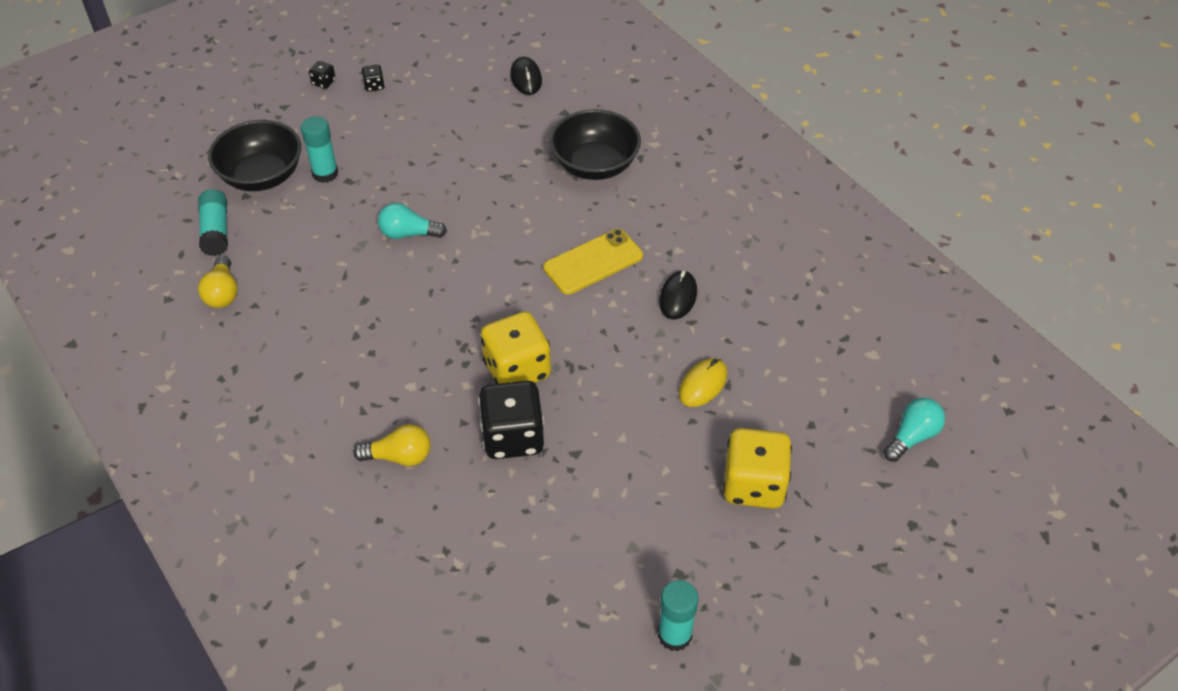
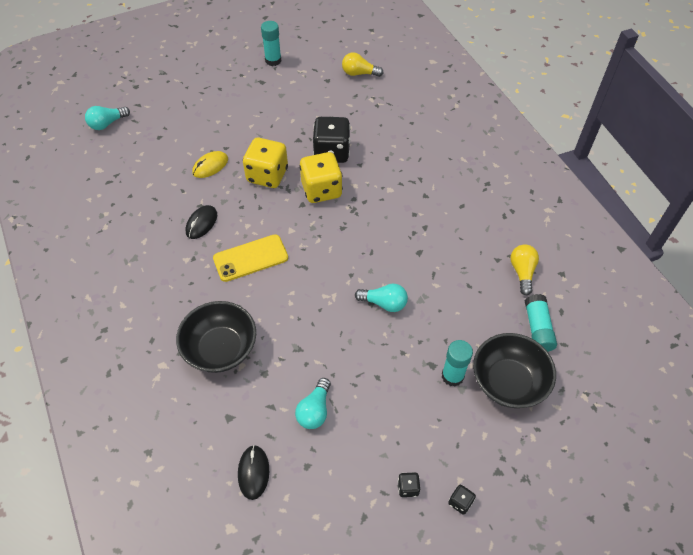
camera: 170 degrees left, 5 degrees up
yellow light bulb [353,424,431,466] -> yellow light bulb moved to [342,52,383,77]
yellow dice [723,428,792,509] -> yellow dice moved to [243,138,288,188]
none -> turquoise light bulb [295,378,331,429]

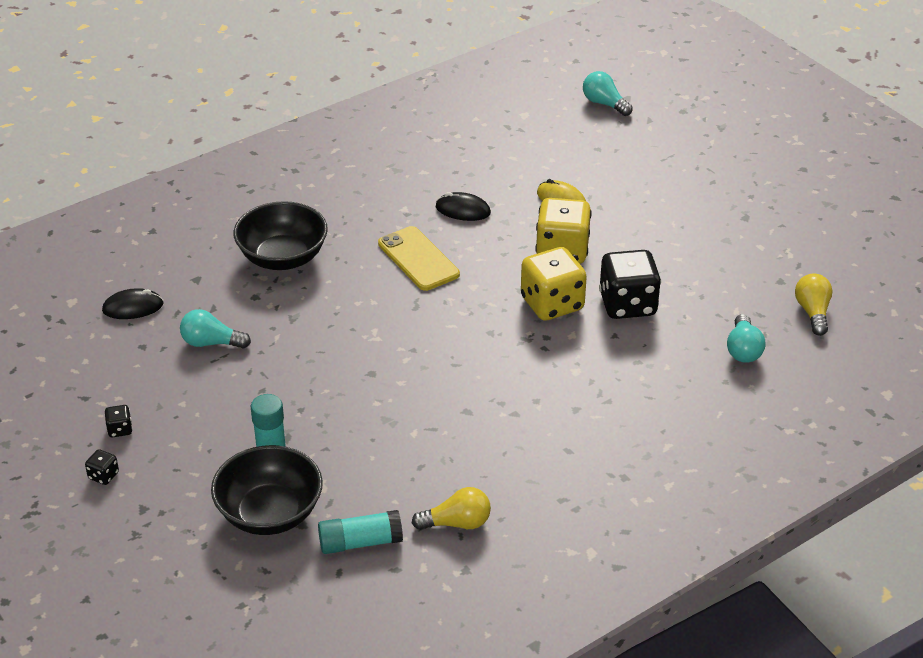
camera: 80 degrees right, 15 degrees down
turquoise glue stick [261,21,281,66] -> none
turquoise light bulb [355,284,408,312] -> turquoise light bulb moved to [727,314,765,363]

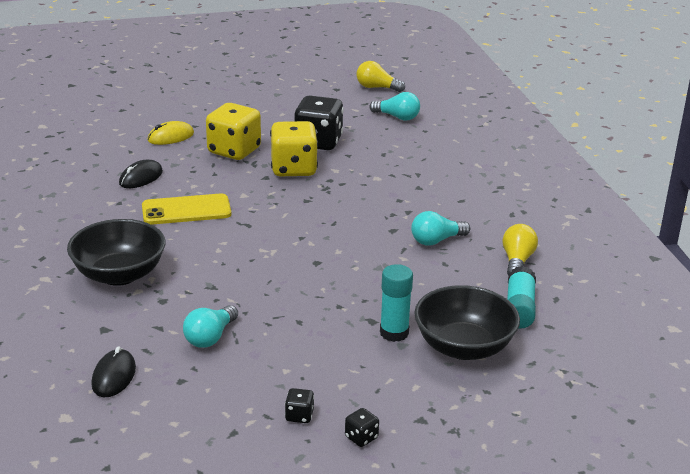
camera: 70 degrees left, 10 degrees down
turquoise light bulb [583,71,633,116] -> turquoise light bulb moved to [411,211,470,246]

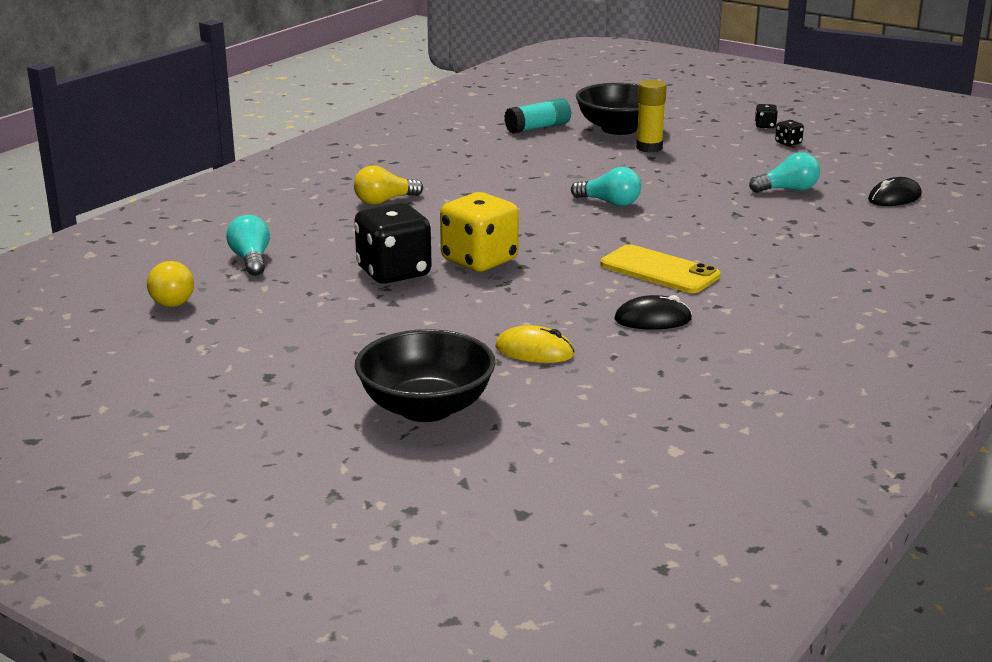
camera: 130 degrees left, 5 degrees down
black bowl [67,219,165,286] -> black bowl moved to [355,329,496,422]
yellow dice [206,103,261,160] -> none
turquoise glue stick [380,264,413,342] -> yellow glue stick [636,80,667,153]
turquoise light bulb [411,211,470,246] -> turquoise light bulb moved to [571,167,641,206]
yellow light bulb [502,224,538,276] -> yellow light bulb moved to [354,166,423,205]

